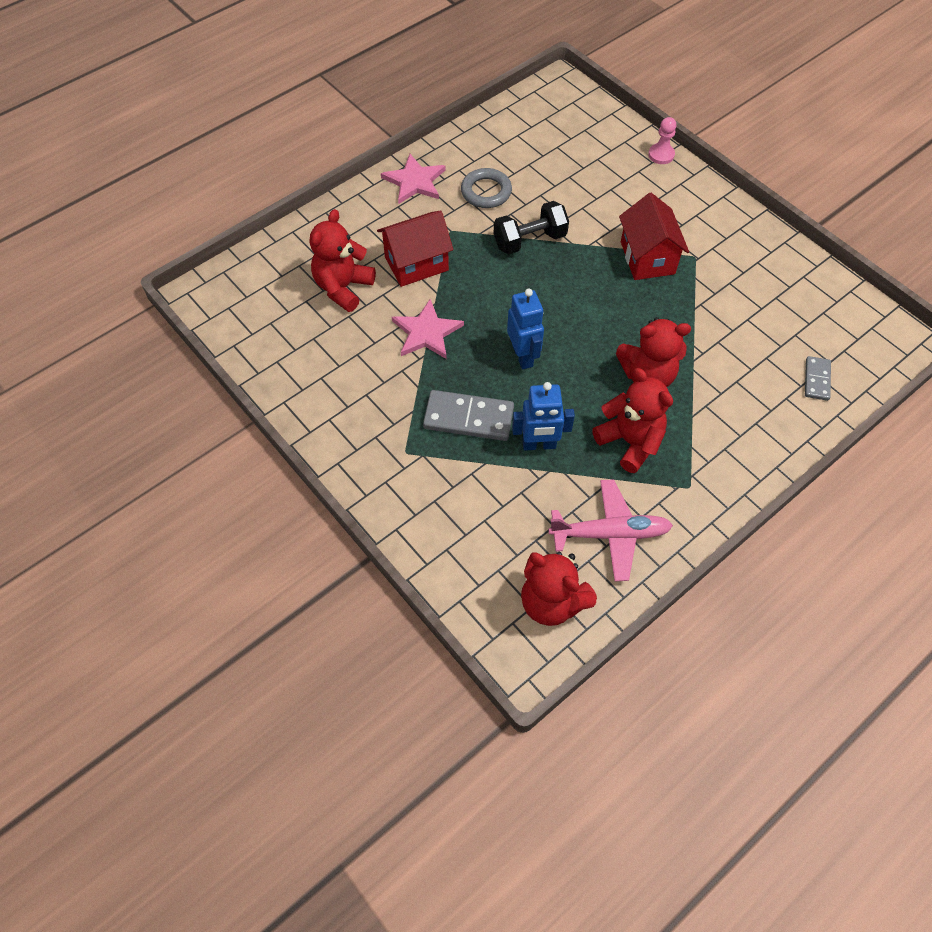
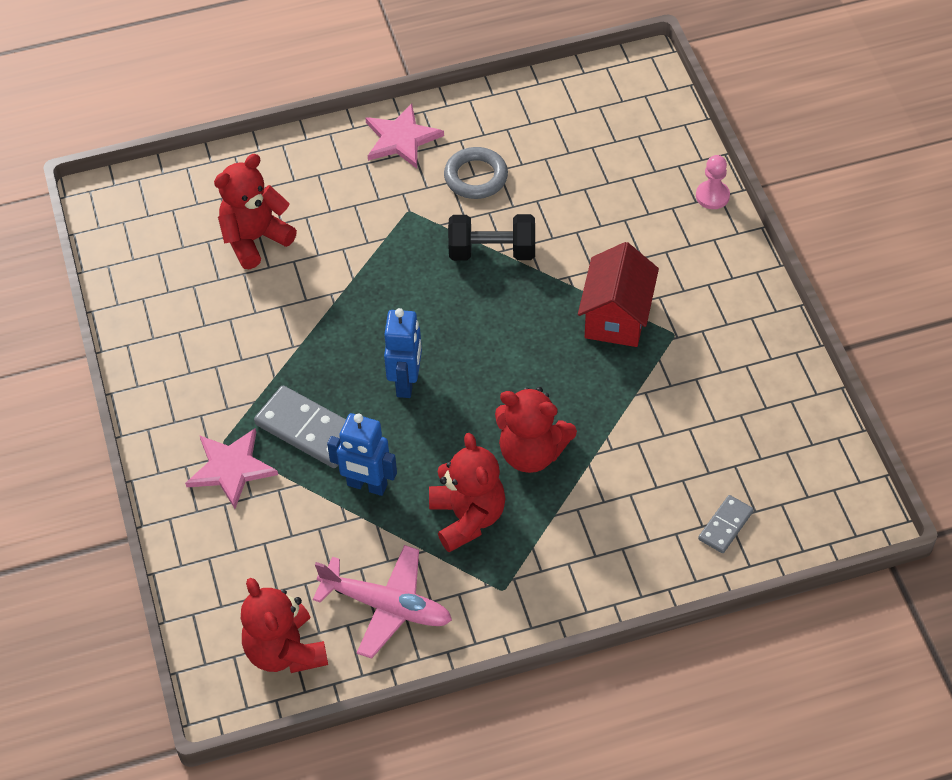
camera: 25 degrees right, 5 degrees down
red house [377,210,454,287] -> none
pink star [392,299,464,359] -> pink star moved to [185,428,278,509]

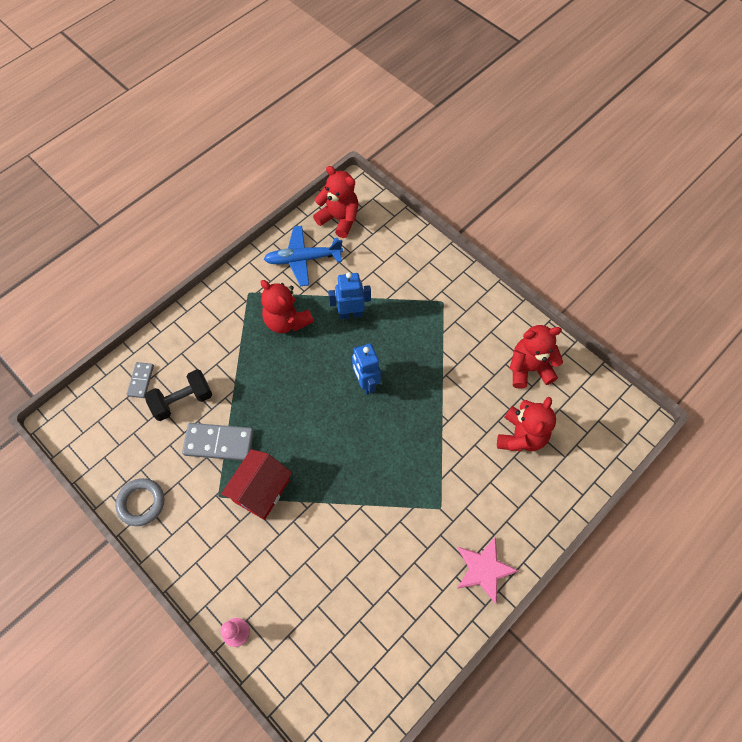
camera: 150 degrees right, 10 degrees up
pink star [185,428,278,509] -> none
grey domino [254,386,346,468] -> grey domino moved to [182,423,254,461]
pink plane [313,545,452,659] -> blue plane [264,226,343,286]
grey ring [444,147,508,199] -> grey ring moved to [115,478,164,526]
black dumbbell [448,214,535,261] -> black dumbbell moved to [145,369,212,421]
red teddy bear [495,387,577,473] -> red teddy bear moved to [510,325,563,389]
red house [578,242,659,347] -> red house turned 45 degrees clockwise [221,449,292,520]

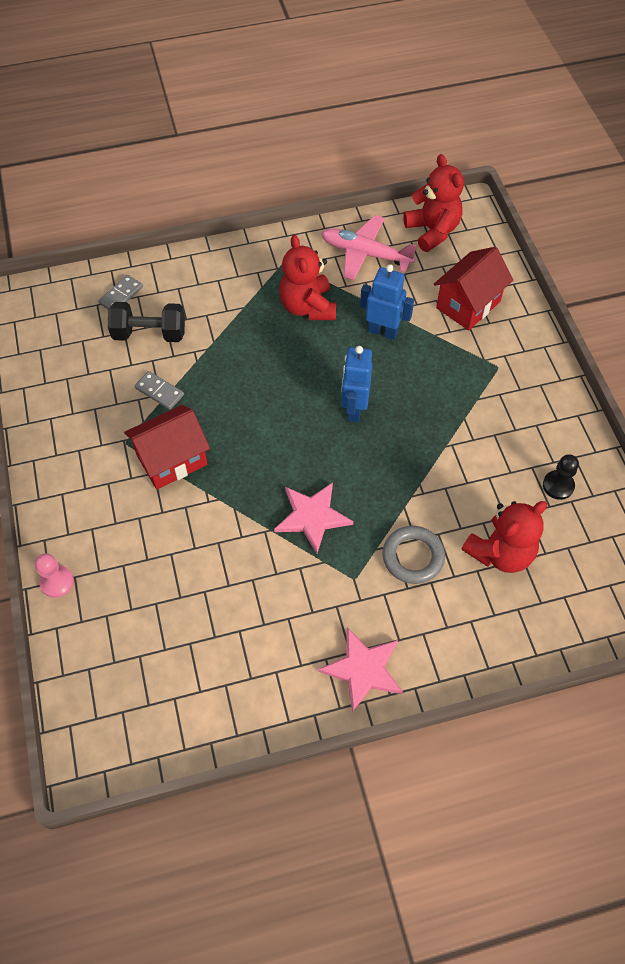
camera: 30 degrees right, 5 degrees down
grey ring [115,478,164,526] -> grey ring moved to [382,526,445,584]
grey domino [182,423,254,461] -> grey domino [134,371,184,410], size x0.57
blue plane [264,226,343,286] -> pink plane [321,215,417,280]
red teddy bear [510,325,563,389] -> black pawn [543,454,579,500]
none -> pink star [274,482,353,554]
none -> red house [434,247,513,330]

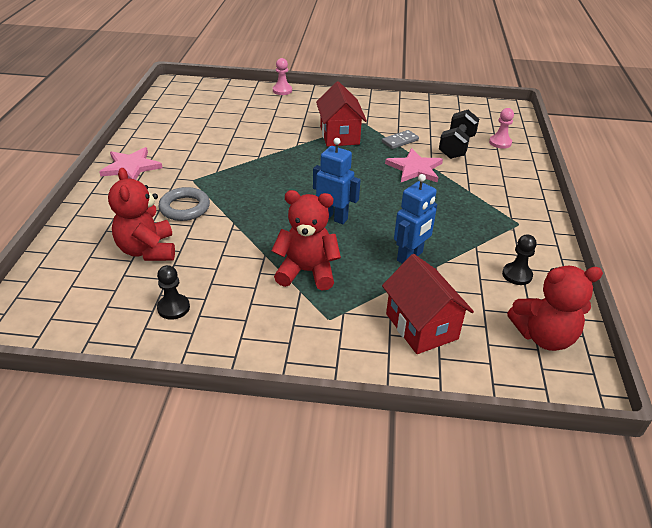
camera: 110 degrees right, 20 degrees down
grey domino [98,275,143,310] -> pink pawn [489,108,514,149]
pink star [274,482,353,554] -> pink star moved to [385,148,443,183]
red teddy bear [279,235,336,320] -> red teddy bear moved to [271,190,341,290]
pink plane [321,215,417,280] -> black pawn [502,234,537,285]

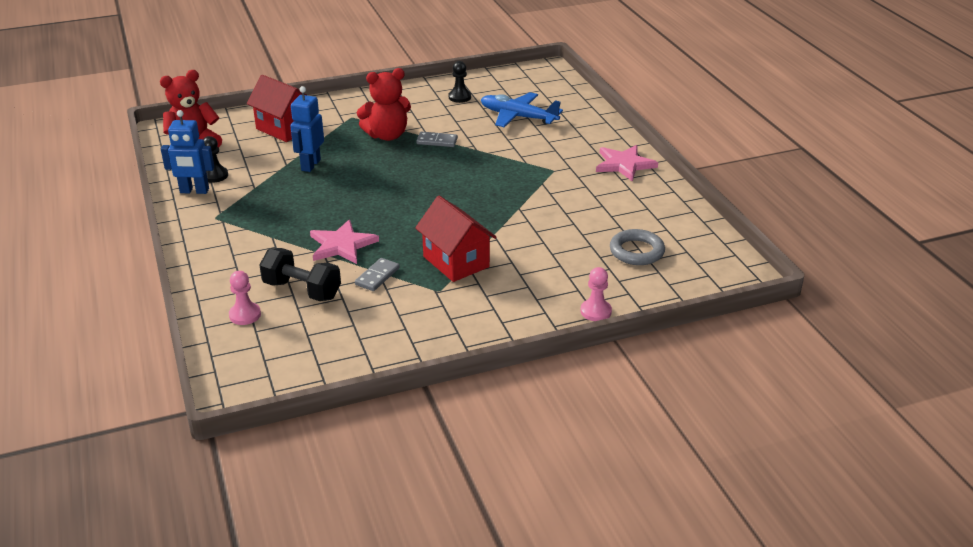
camera: 155 degrees right, 5 degrees down
red teddy bear [108,168,175,261] -> blue plane [481,92,563,127]
grey ring [159,187,210,221] -> grey ring moved to [610,229,665,265]
blue robot [313,138,361,224] -> blue robot moved to [161,110,214,194]
black dumbbell [439,110,479,159] -> black dumbbell turned 60 degrees counterclockwise [259,248,341,301]
none -> grey domino [416,132,458,147]

